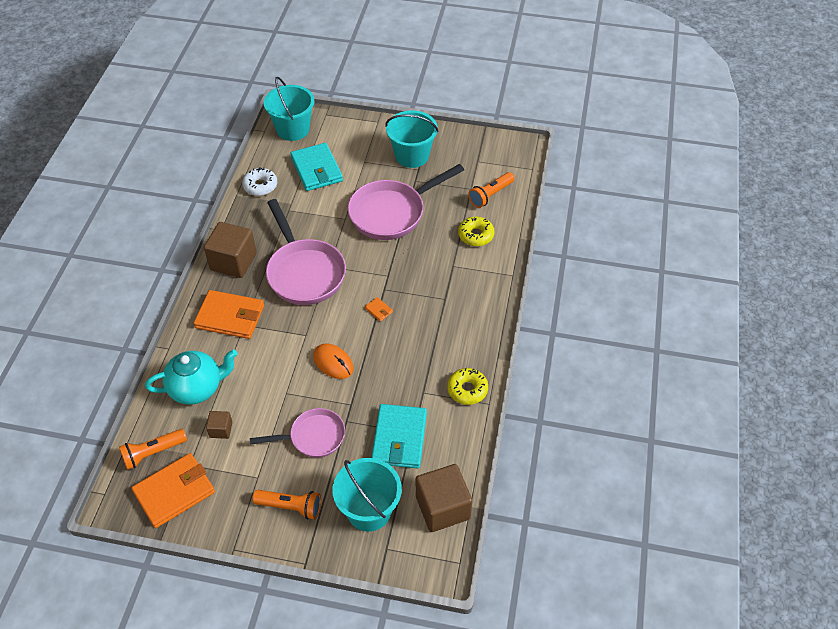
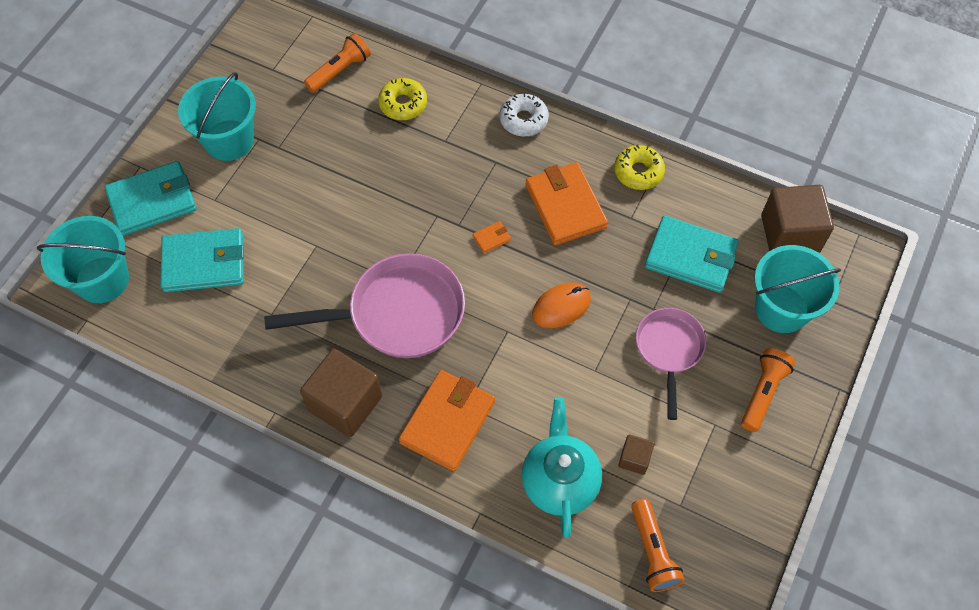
camera: 75 degrees left, 10 degrees up
orange wallet [132,453,215,528] -> orange wallet moved to [526,162,608,245]
white donut [242,167,277,196] -> white donut moved to [500,93,549,137]
pink pan [348,164,464,240] -> none
orange flashlight [468,172,515,208] -> orange flashlight turned 105 degrees counterclockwise [304,33,371,93]
none -> turquoise wallet [105,161,197,236]

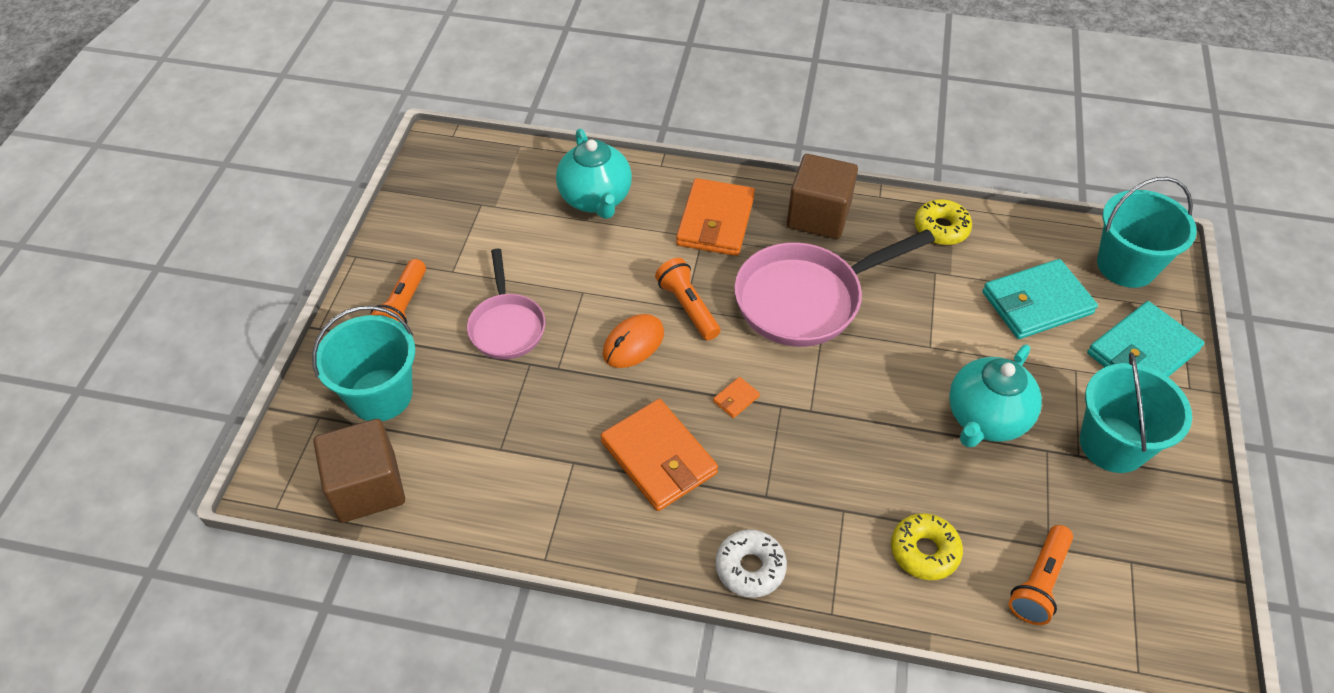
camera: 165 degrees right, 10 degrees down
yellow donut [614,145,665,190] -> yellow donut moved to [915,199,972,245]
brown cube [618,434,654,475] -> none
orange flashlight [631,499,684,592] -> orange flashlight moved to [655,258,720,340]
turquoise wallet [645,216,738,293] -> none
none -> turquoise teapot [949,345,1042,447]

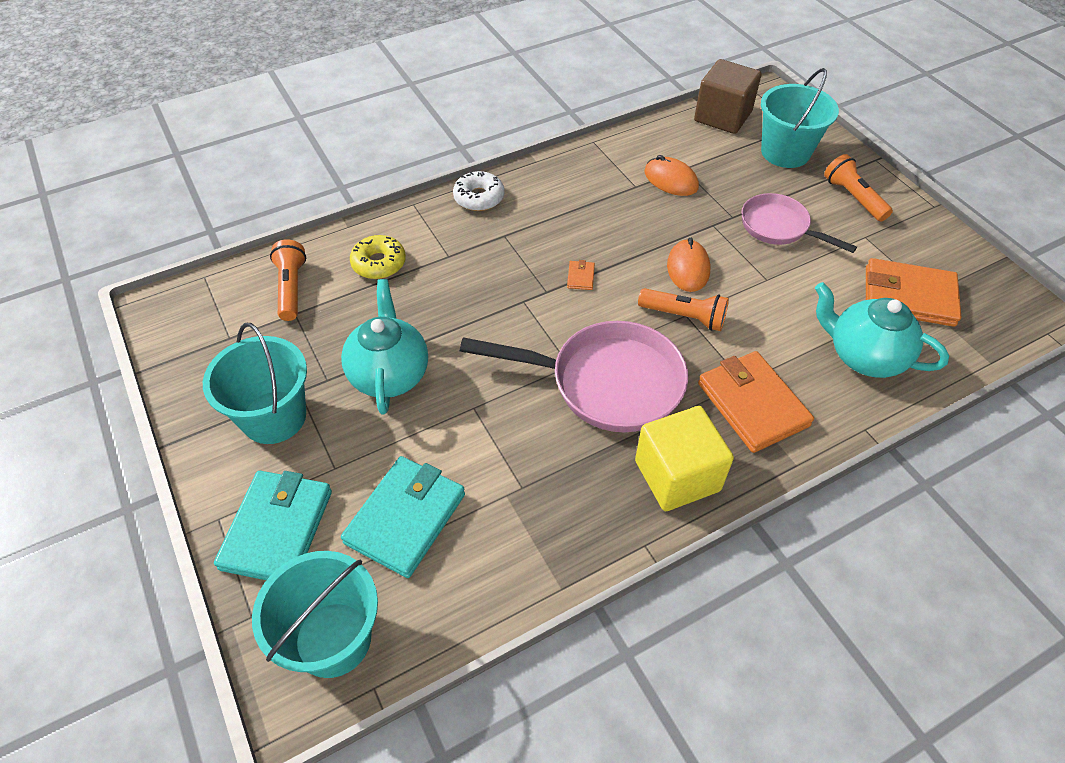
camera: 140 degrees right, 0 degrees up
orange wallet [601,399,718,511] -> orange wallet moved to [866,258,961,327]
pink pan [734,229,935,347] -> pink pan turned 75 degrees clockwise [460,321,688,432]
brown cube [787,154,858,239] -> yellow cube [635,406,734,511]
yellow donut [915,199,972,245] -> none
none -> orange mouse [645,155,699,196]

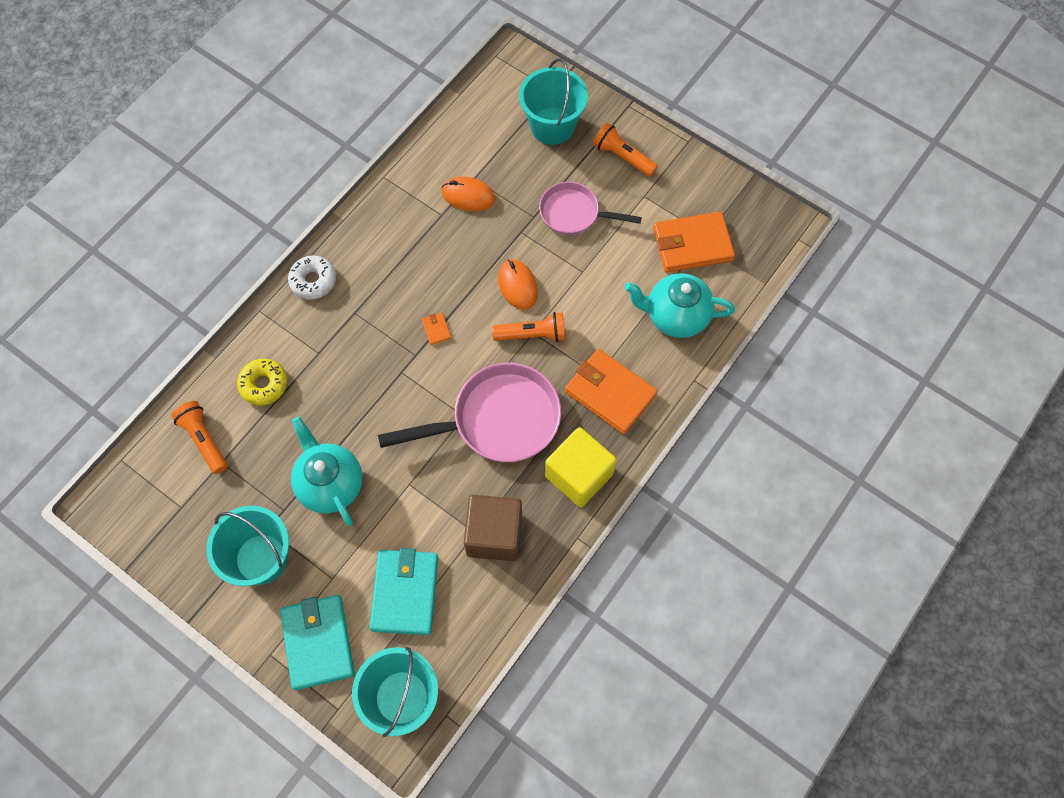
camera: 25 degrees left, 15 degrees up
brown cube [694,59,762,134] -> brown cube moved to [464,495,522,561]

